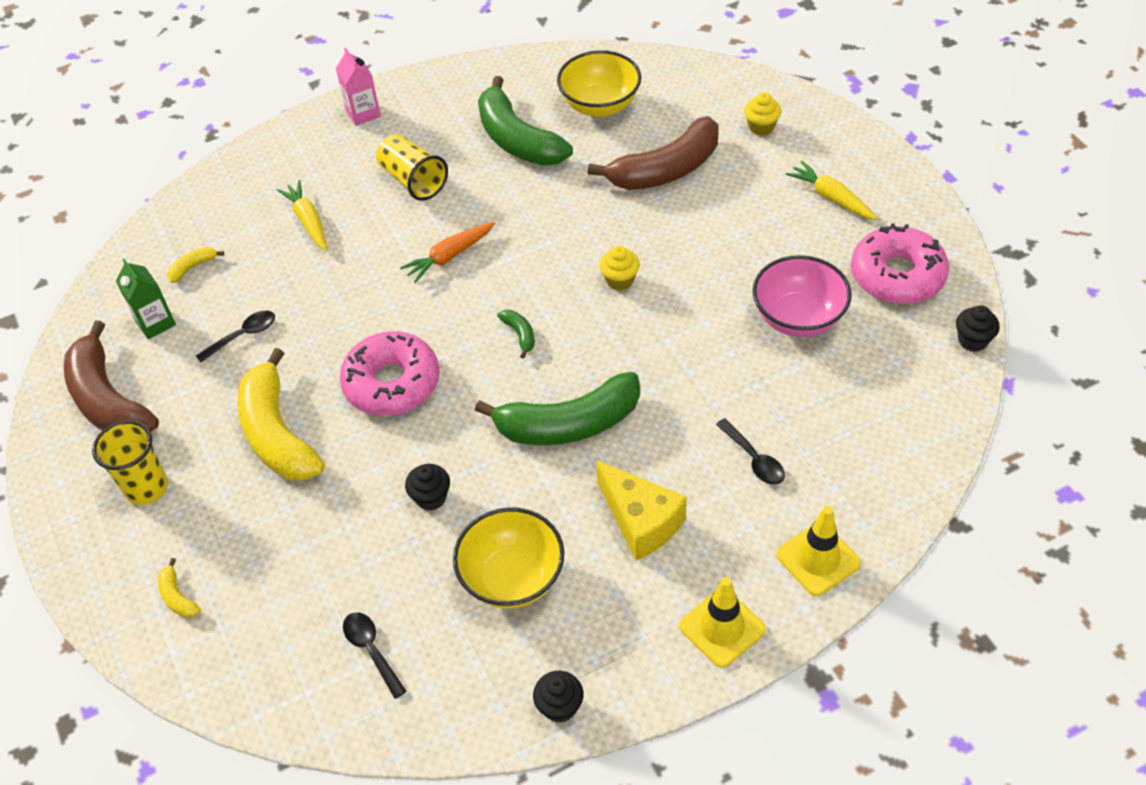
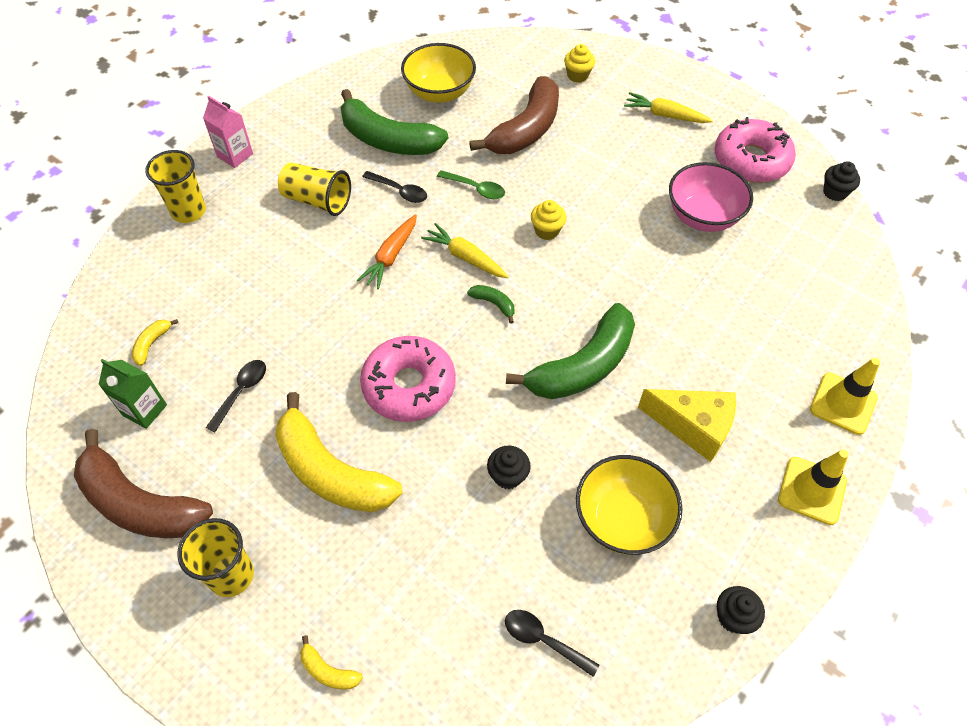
camera: 30 degrees left, 5 degrees up
yellow carrot [277,180,327,251] -> yellow carrot moved to [421,223,509,278]
black spoon [716,418,785,485] -> black spoon moved to [362,171,427,203]
none -> yellow cup [145,150,206,223]
none -> green spoon [437,170,505,199]

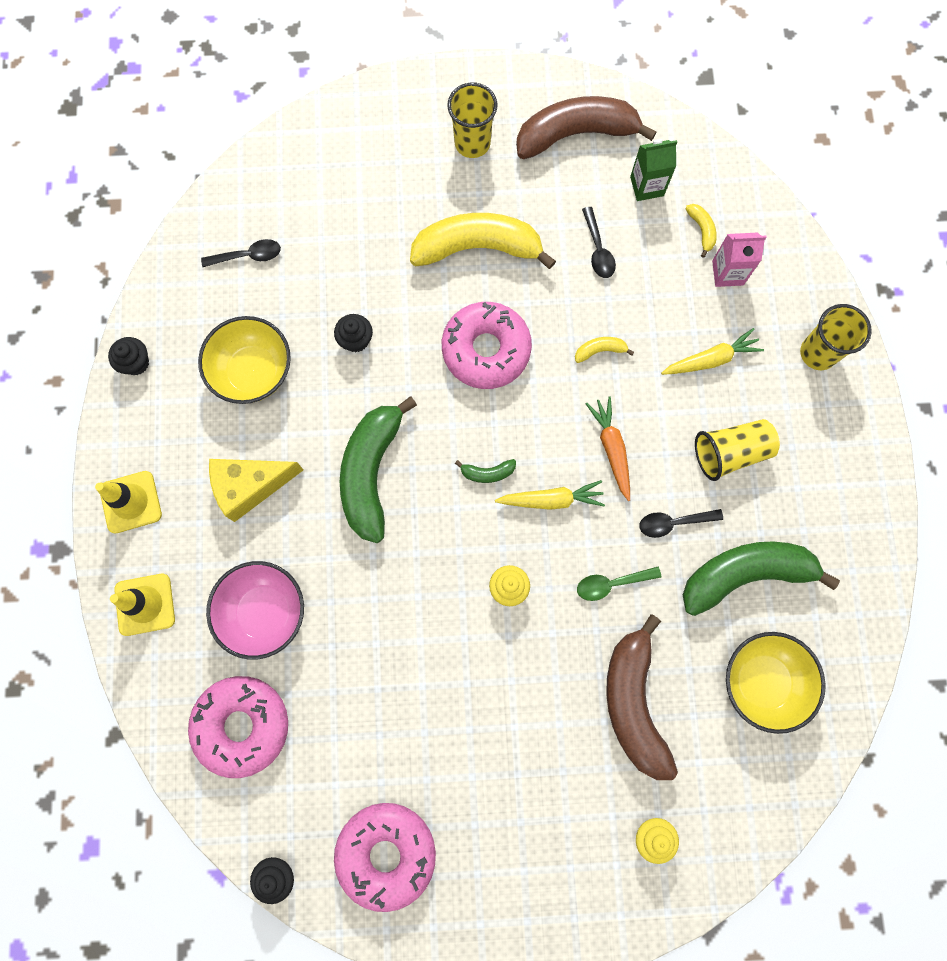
camera: 140 degrees right, 20 degrees up
pink carton [203,95,253,168] -> pink carton moved to [712,232,767,287]
yellow banana [300,635,363,690] -> yellow banana moved to [575,337,634,363]
yellow carrot [624,92,713,123] -> yellow carrot moved to [661,328,764,375]
pink bowl [669,162,753,232] -> pink bowl moved to [206,561,304,660]
none -> pink donut [188,676,288,778]

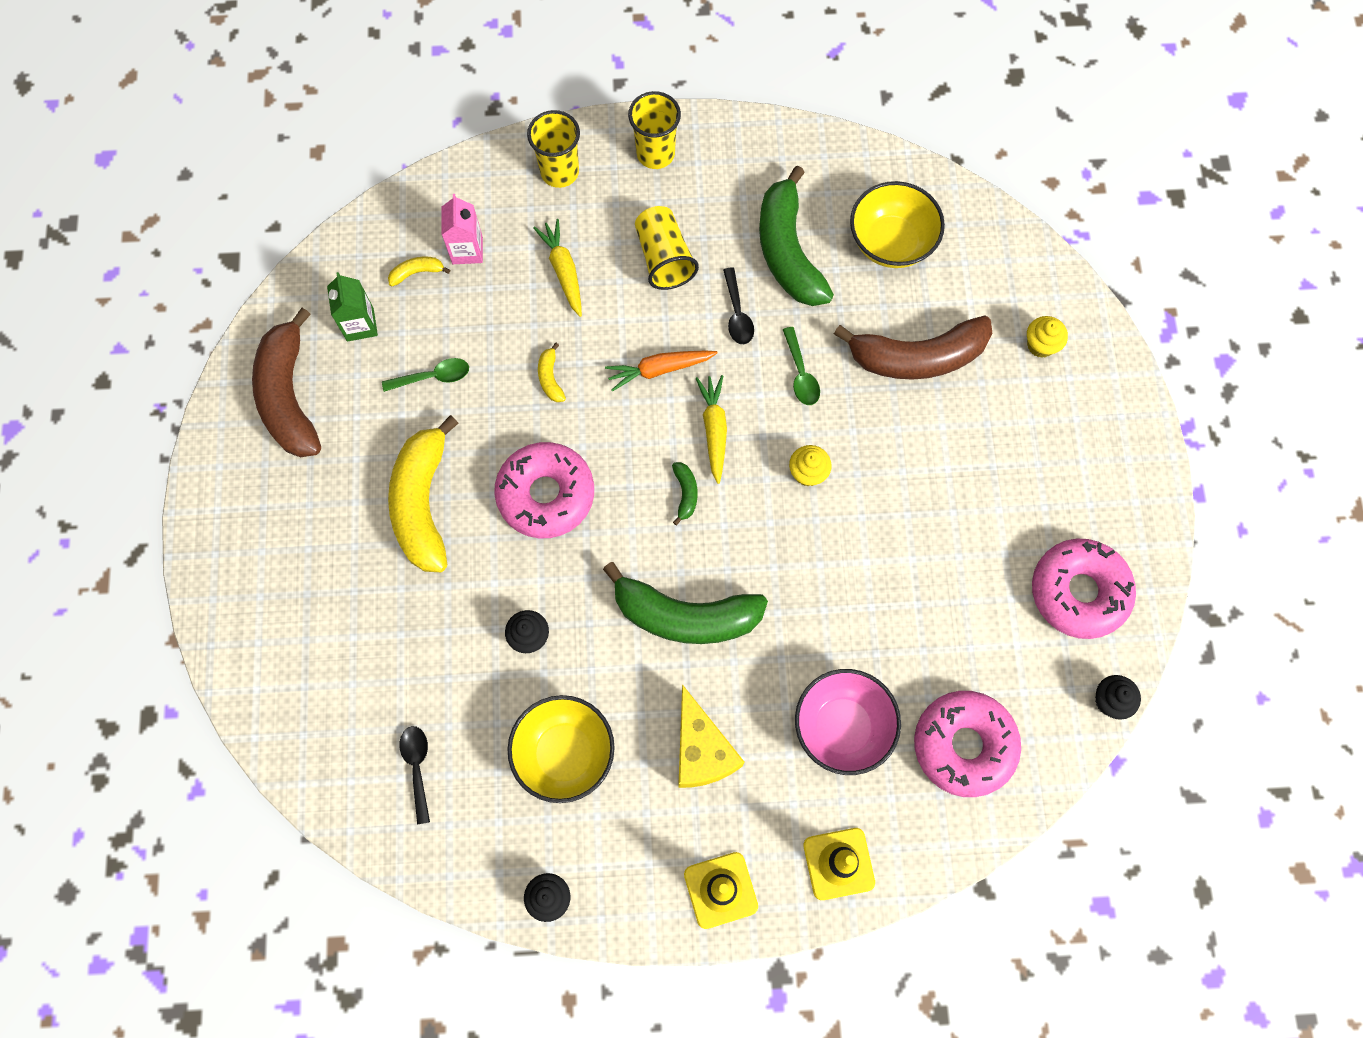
camera: 90 degrees left, 5 degrees down
yellow cup [447,82,497,158] -> yellow cup moved to [628,91,681,169]
black spoon [582,207,616,278] -> green spoon [382,358,469,392]

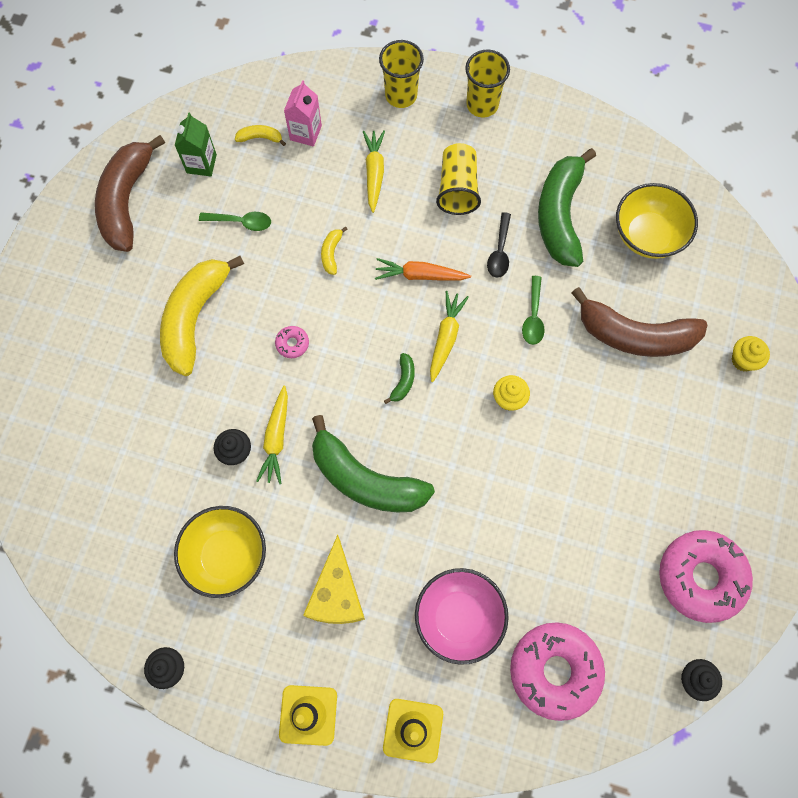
camera: 20 degrees right, 0 degrees up
black spoon [399,726,430,825] -> none
pink donut [494,442,594,538] -> pink donut [275,326,309,358], size x0.41
none -> yellow carrot [256,385,288,484]

